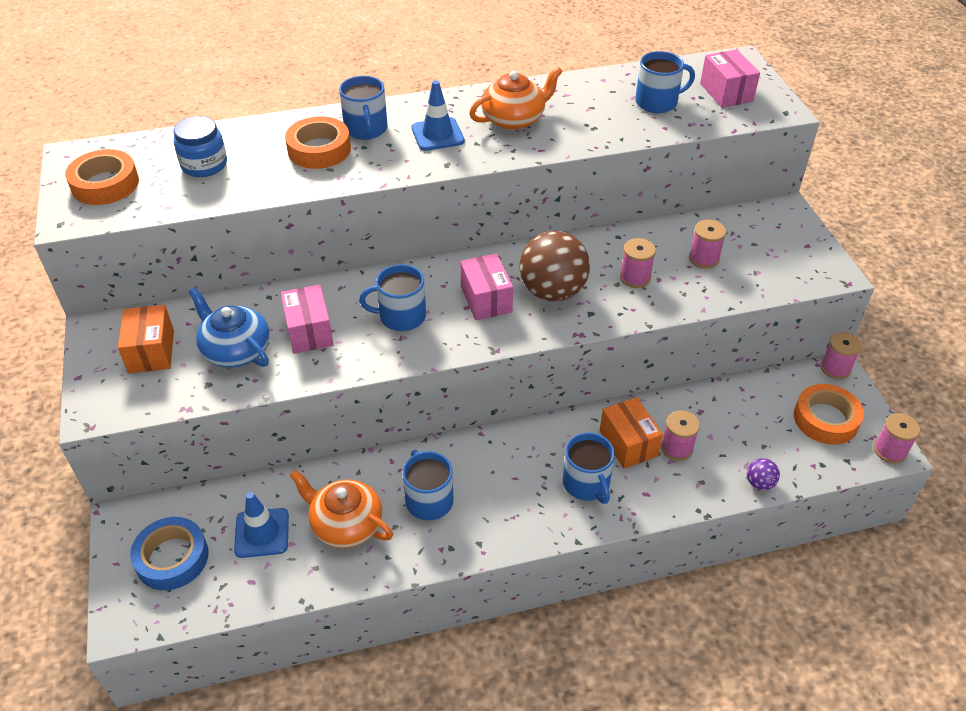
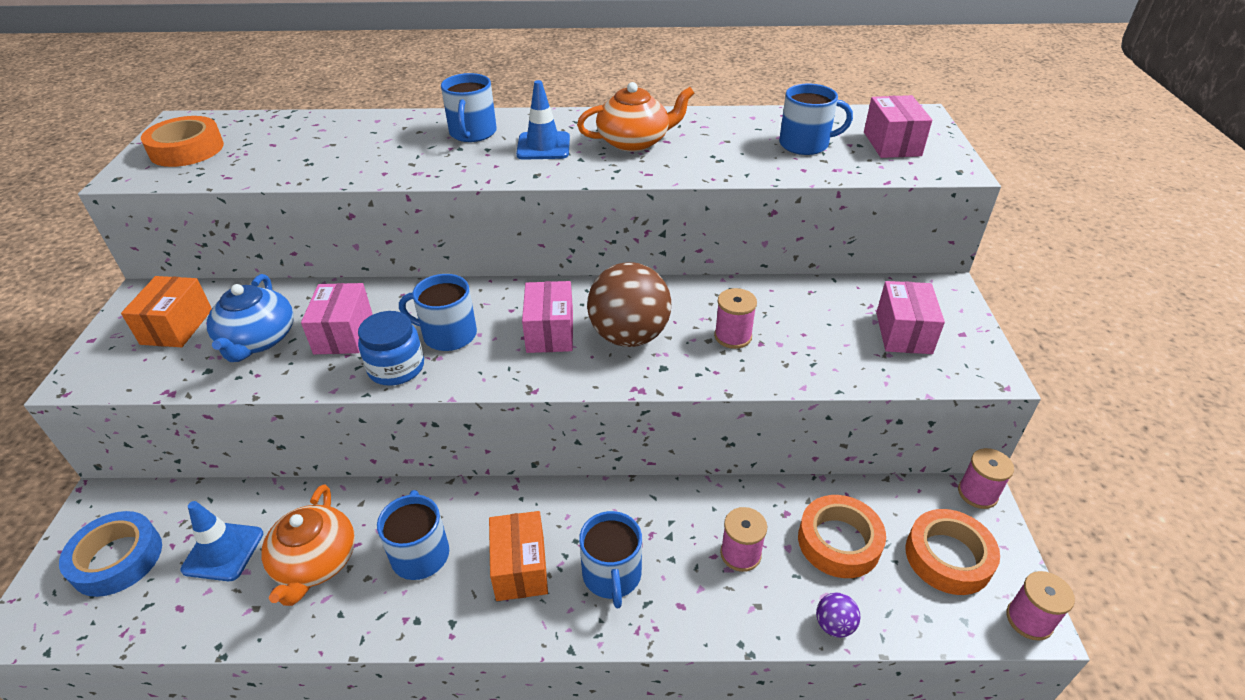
camera: 15 degrees right, 5 degrees down
blue jar [174,116,227,177] -> blue jar moved to [358,311,424,386]
blue teapot [189,288,270,368] -> blue teapot turned 150 degrees counterclockwise [207,274,294,362]
orange tape [285,116,351,169] -> orange tape moved to [798,495,886,578]
orange teapot [289,470,393,548] -> orange teapot turned 135 degrees counterclockwise [262,485,355,606]
orange box [600,397,663,468] -> orange box moved to [489,511,548,601]
pink spool [689,220,727,269] -> none
none -> pink box [876,281,945,354]

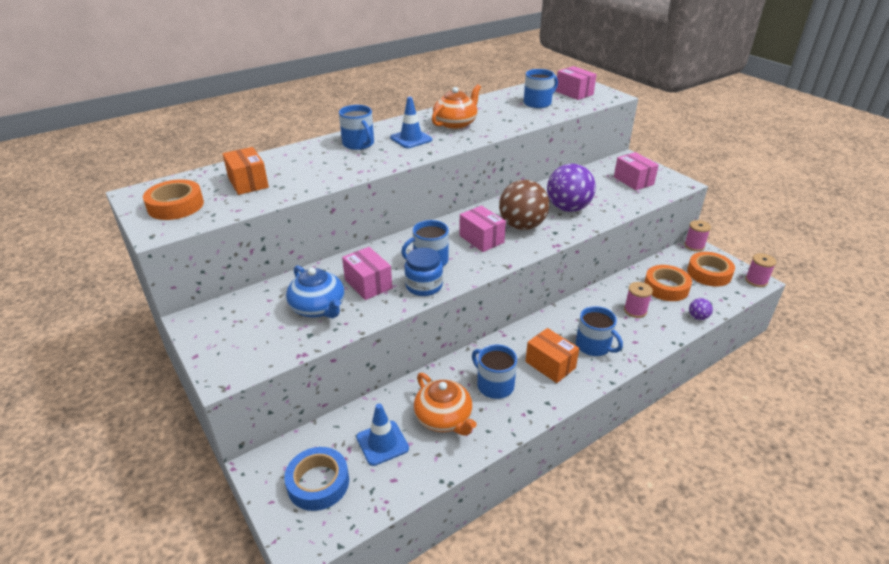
camera: 35 degrees left, 5 degrees down
orange box [121,276,212,347] -> orange box moved to [223,147,269,195]
pink spool [714,288,757,349] -> purple ball [547,164,596,212]

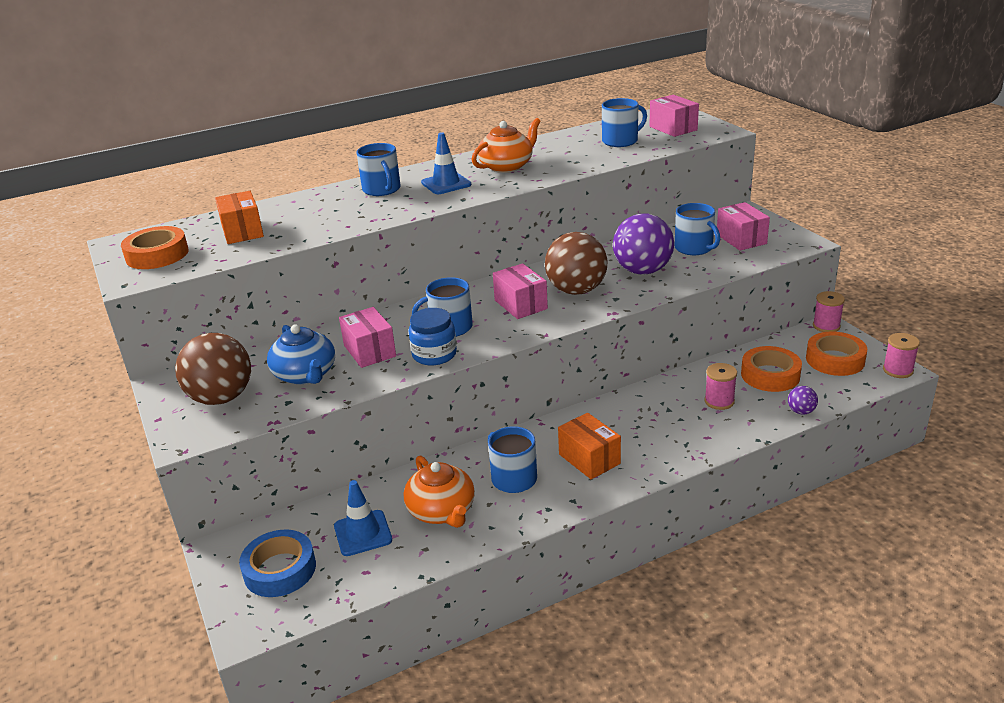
camera: 10 degrees right, 5 degrees down
blue mug [576,306,623,356] -> blue mug moved to [674,203,720,255]
none -> brown ball [175,333,251,405]

